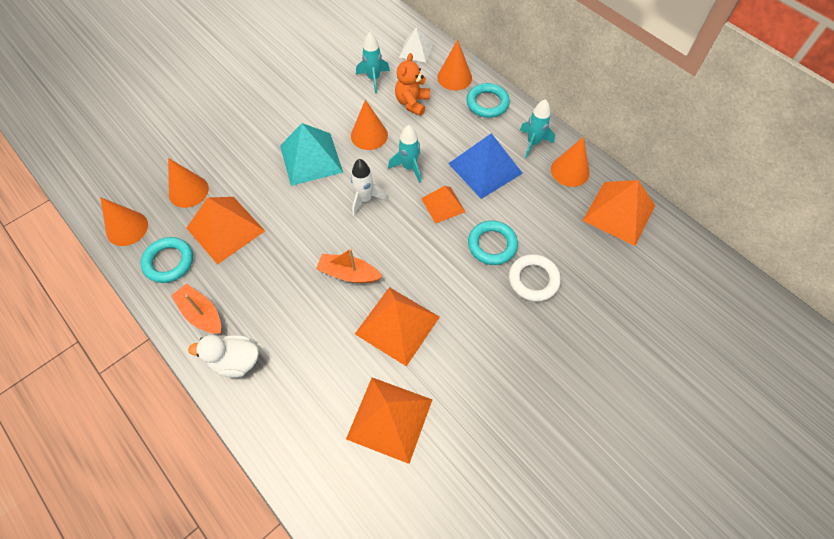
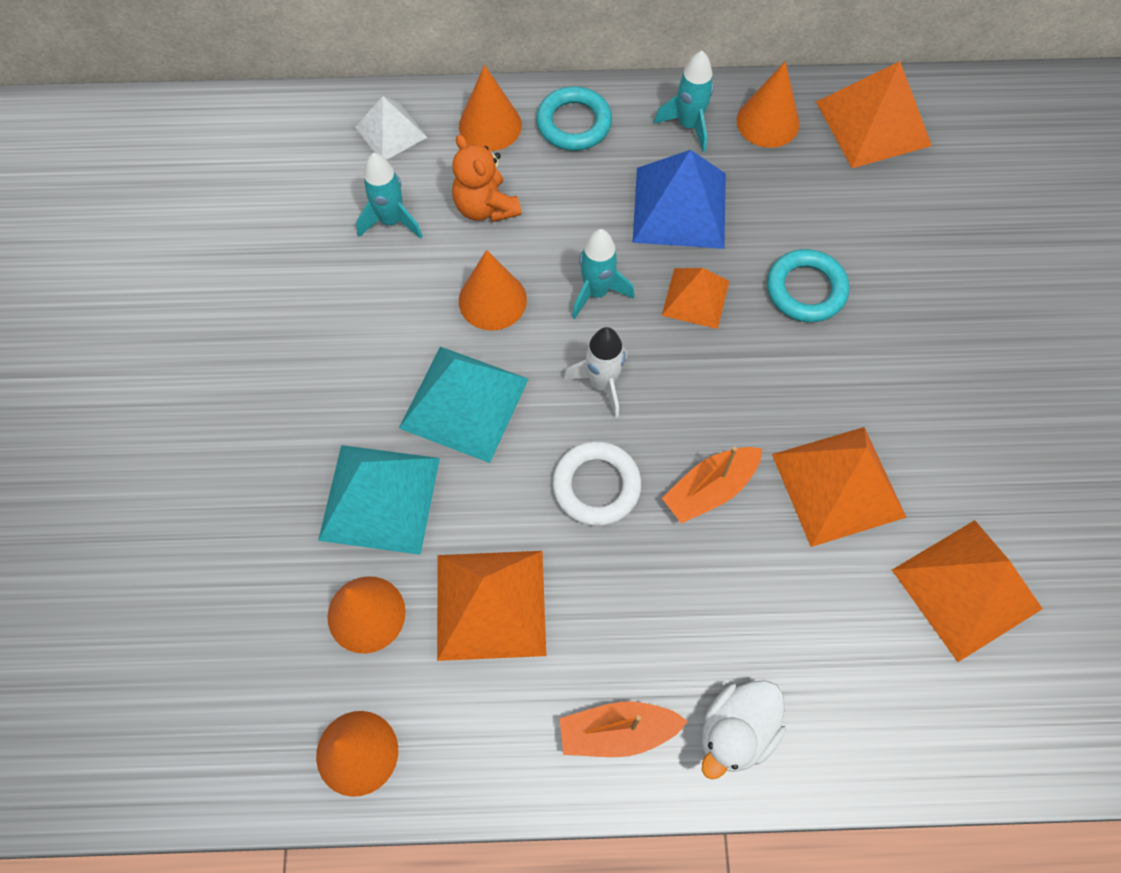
camera: 50 degrees left, 5 degrees up
turquoise ring [140,237,193,283] -> none
white ring [509,254,561,302] -> white ring moved to [552,441,642,526]
none -> turquoise pyramid [318,445,440,555]

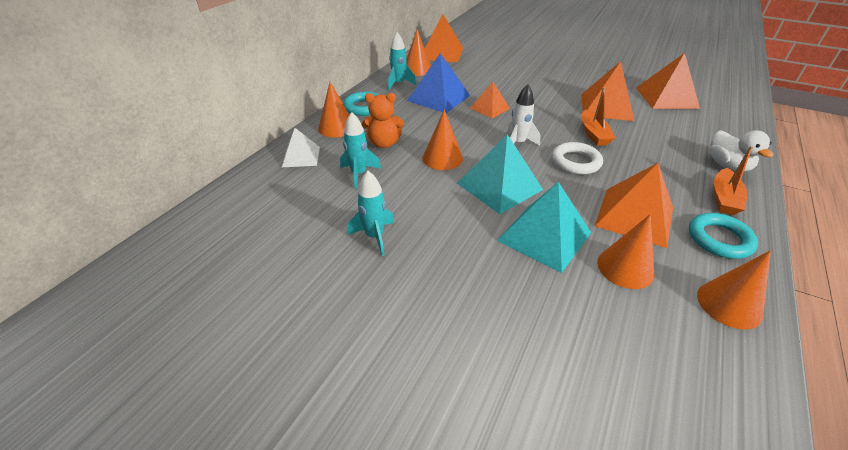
camera: 60 degrees left, 25 degrees down
turquoise rocket [572,229,635,319] -> turquoise rocket moved to [348,171,394,256]
turquoise ring [767,249,849,322] -> turquoise ring moved to [689,213,758,259]

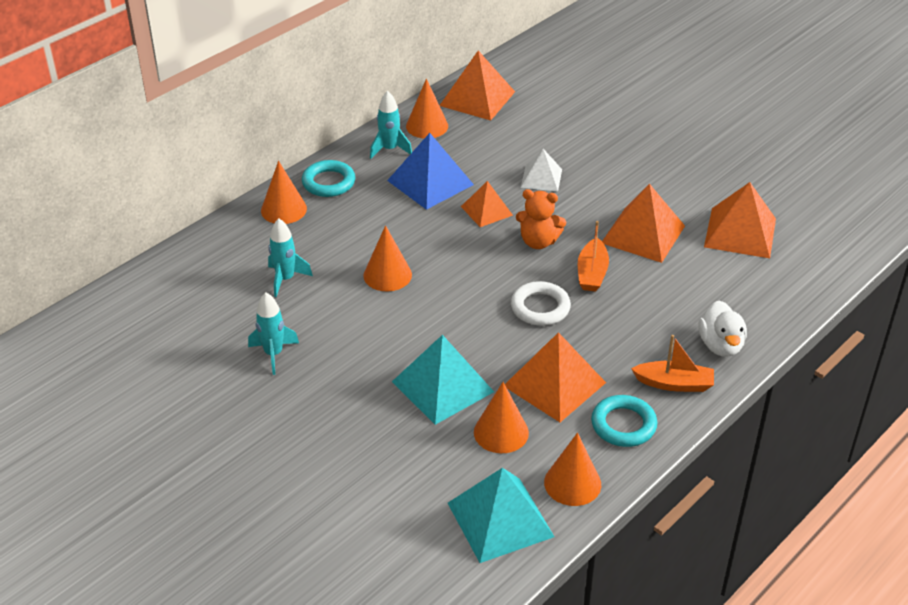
camera: 15 degrees right, 0 degrees up
white pyramid [282,128,320,167] -> white pyramid moved to [521,149,562,191]
orange teddy bear [362,93,404,148] -> orange teddy bear moved to [516,189,566,249]
turquoise pyramid [457,134,543,214] -> turquoise pyramid moved to [448,468,554,563]
white rocket [507,84,541,146] -> none
orange boat [714,146,753,215] -> orange boat turned 120 degrees counterclockwise [631,335,714,392]

